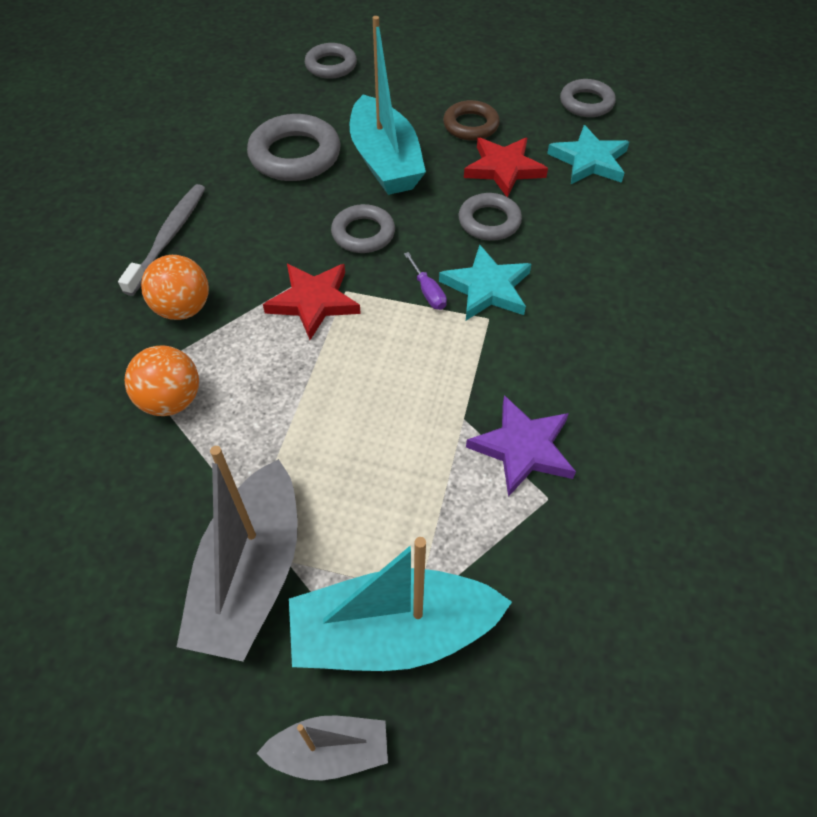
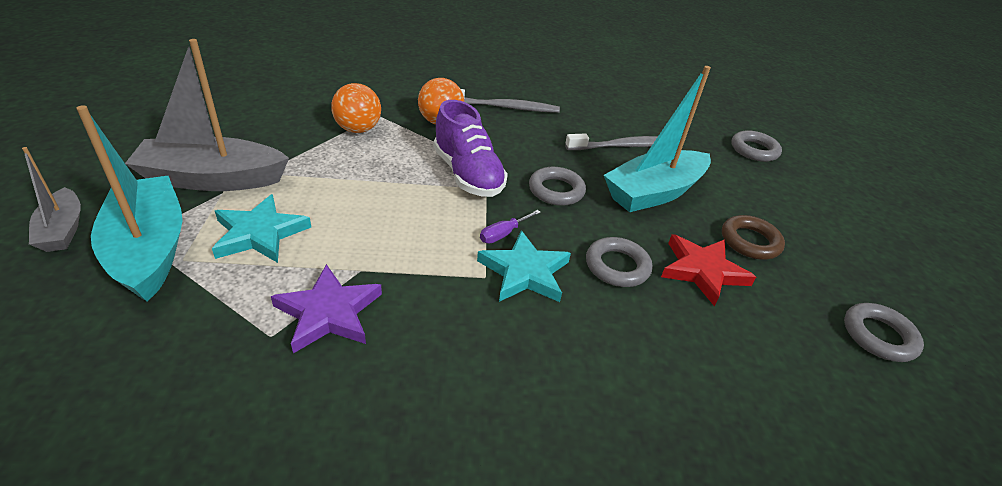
camera: 70 degrees right, 15 degrees down
grey ring [247,114,341,181] -> grey toothbrush [565,133,658,150]
red star [263,264,361,340] -> purple shoe [434,100,508,197]
turquoise star [547,125,629,184] -> turquoise star moved to [212,194,311,263]

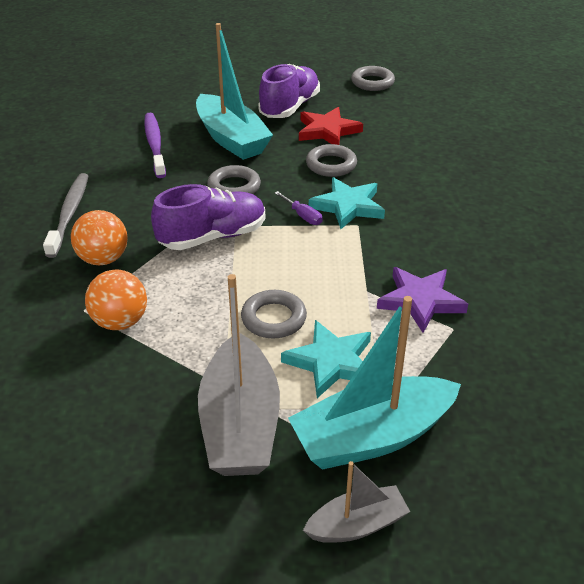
camera: 85 degrees left, 0 degrees up
grey toothbrush [565,133,658,150] -> purple toothbrush [144,113,166,178]
brown ring [722,215,785,260] -> purple shoe [258,64,320,118]
grey ring [732,130,782,162] -> grey ring moved to [241,290,307,338]

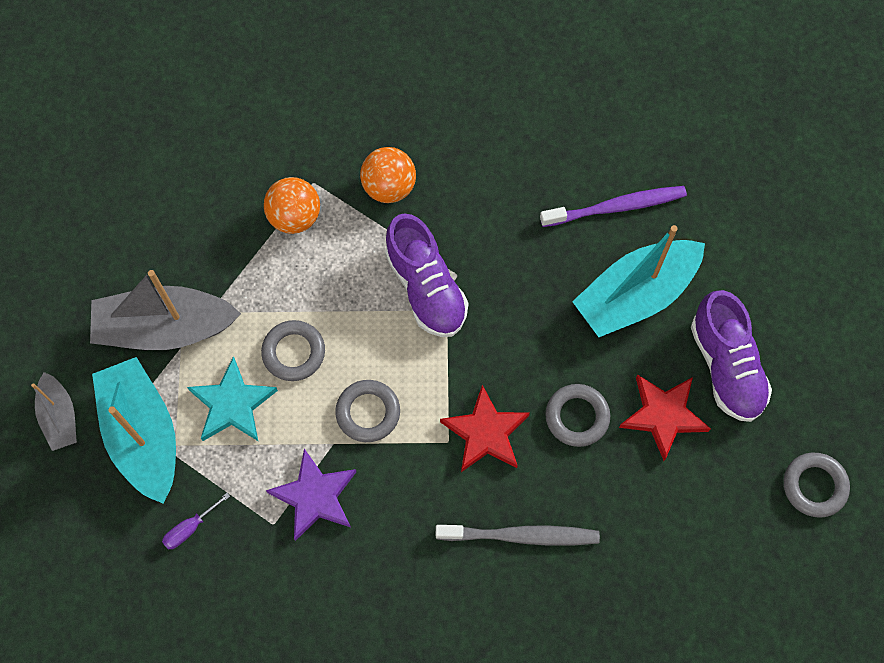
camera: 90 degrees right, 30 degrees up
grey toothbrush [43,173,88,258] -> grey toothbrush moved to [436,525,600,546]
grey ring [207,165,261,194] -> grey ring moved to [335,380,400,442]
purple shoe [258,64,320,118] -> purple shoe turned 45 degrees clockwise [691,290,772,422]
purple screwdriver [275,191,323,225] -> purple screwdriver moved to [162,493,230,549]
turquoise star [309,177,385,229] -> red star [440,385,530,472]

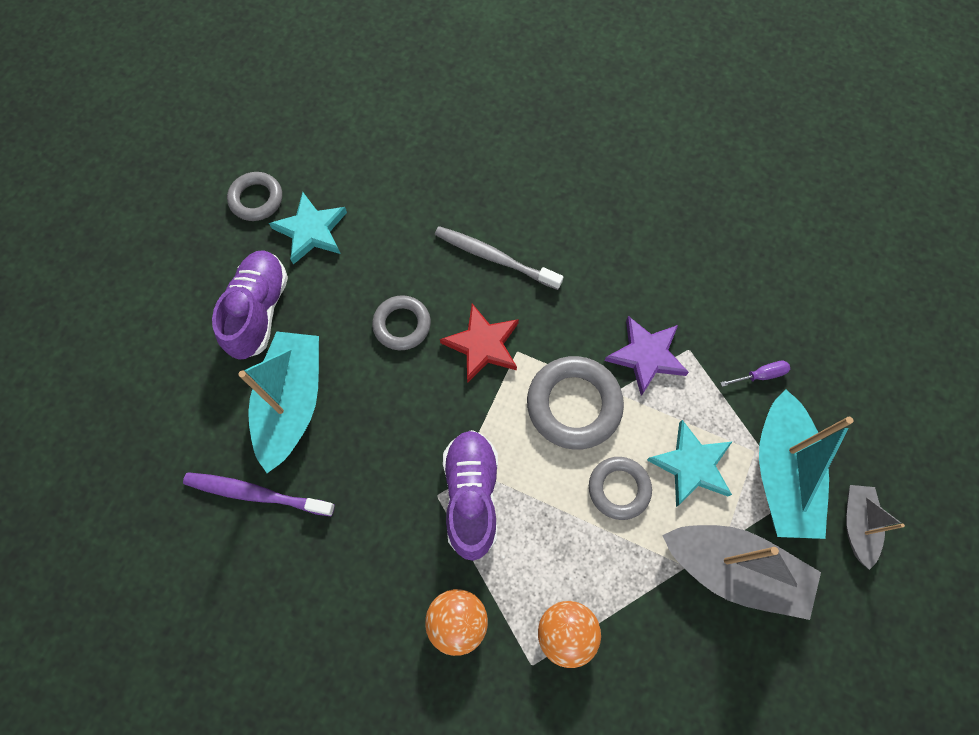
camera: 155 degrees left, 0 degrees up
grey ring [335,380,400,442] -> grey ring [527,356,624,450], size x1.58
turquoise boat [572,225,705,337] -> turquoise boat turned 75 degrees counterclockwise [238,331,319,473]
red star [619,375,711,461] -> none
none -> turquoise star [269,192,347,265]

